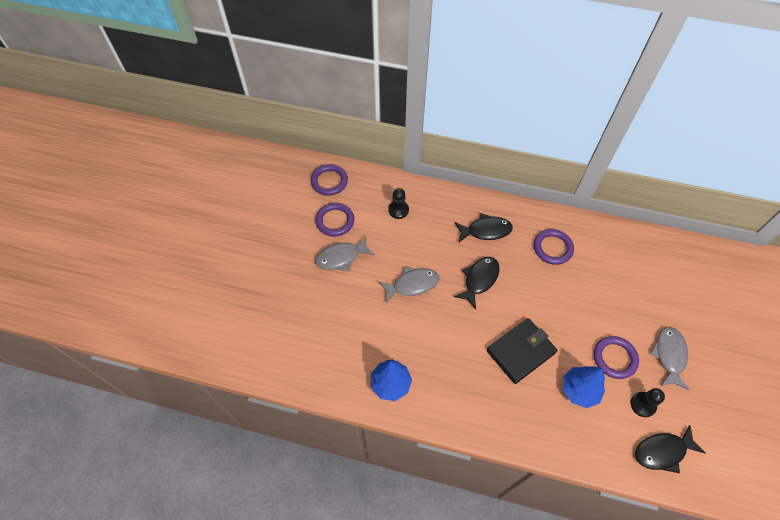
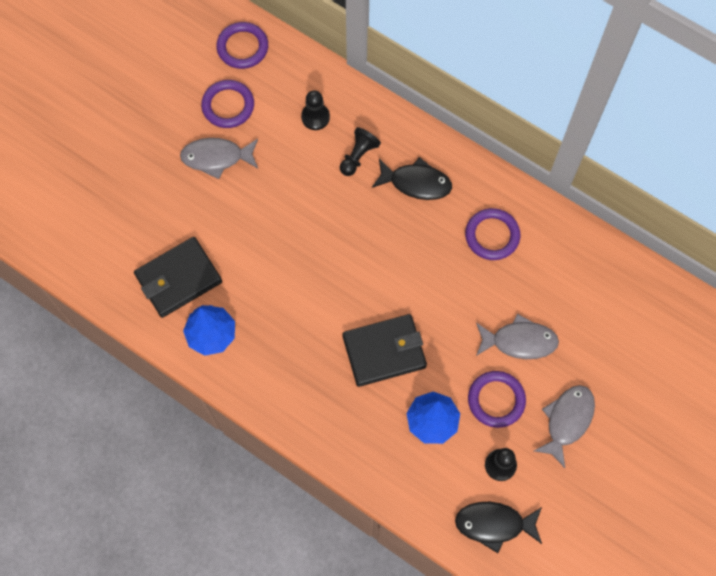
camera: 20 degrees right, 10 degrees up
grey fish [378,267,439,303] -> grey fish moved to [476,314,559,359]
black fish [454,257,499,309] -> none
none -> black wallet [134,237,222,318]
none -> black pawn [340,127,381,176]

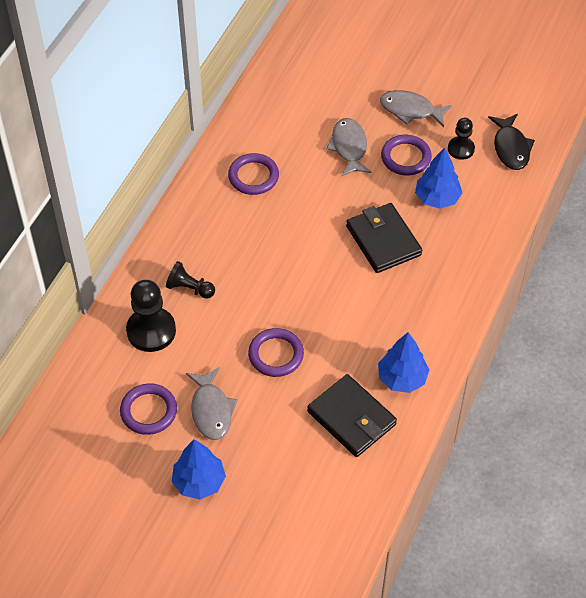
camera: 100 degrees left, 15 degrees down
purple ring [216,22,268,69] -> purple ring moved to [248,328,304,377]
black pawn [301,91,330,130] -> black pawn [126,280,176,352], size x1.67
black fish [372,157,452,200] -> none
none -> blue tree [172,439,226,500]

